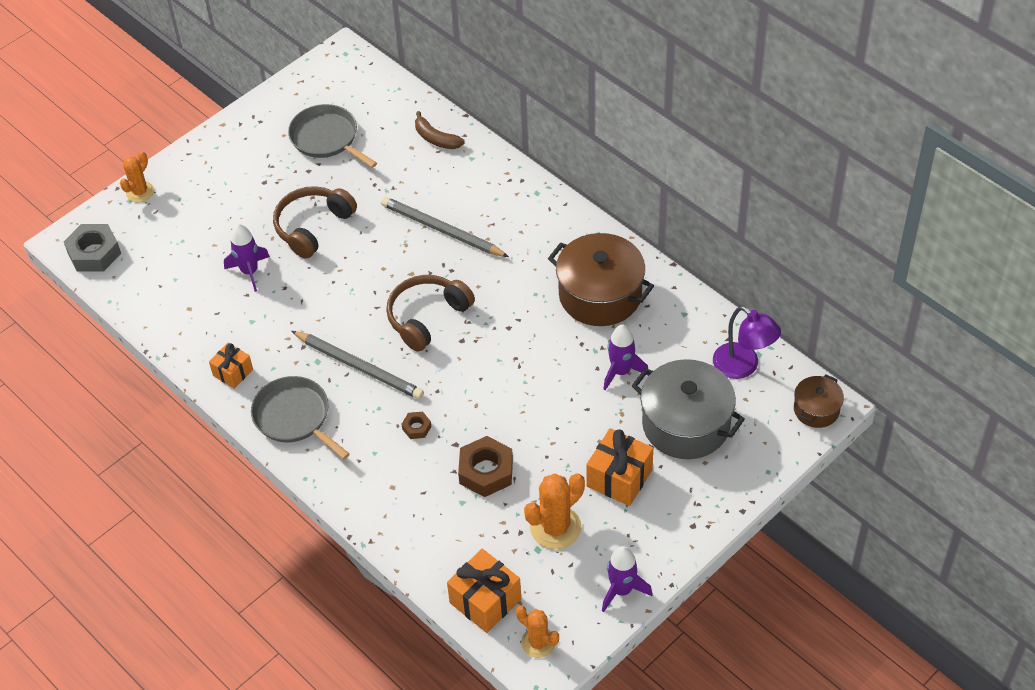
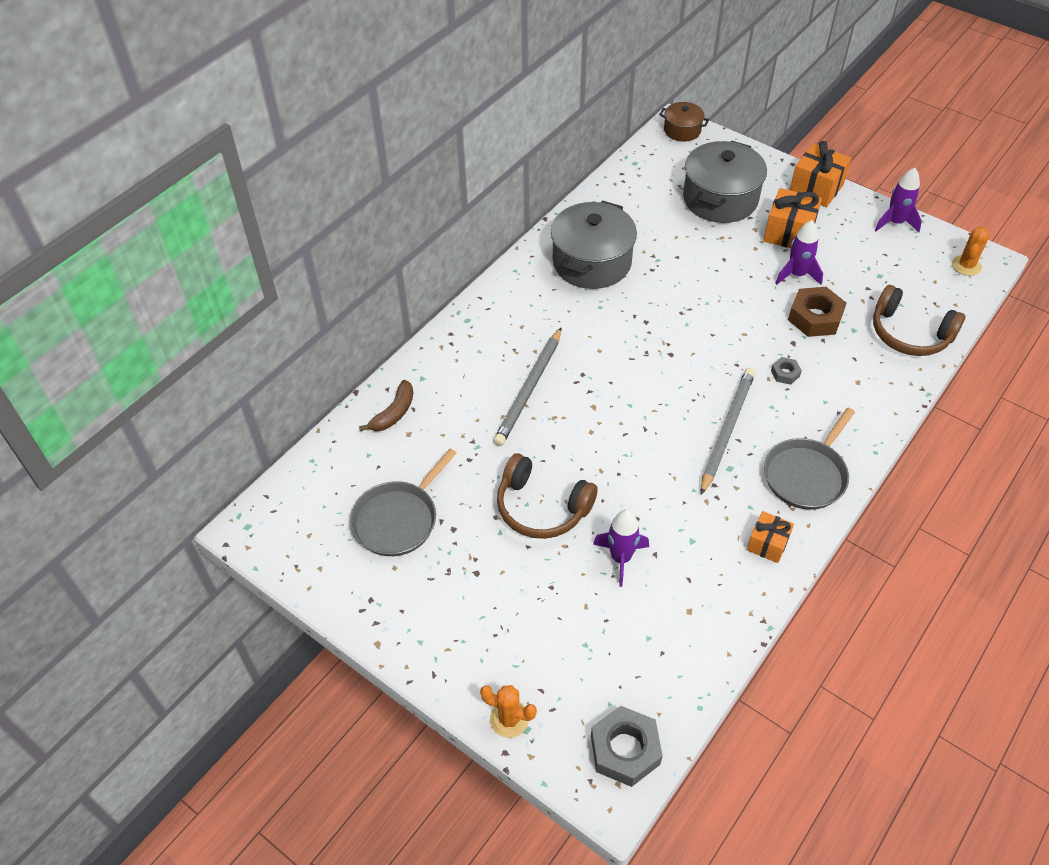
camera: 100 degrees left, 0 degrees up
brown headphones [386,275,475,352] -> brown headphones moved to [873,285,965,356]
brown nut [401,411,431,439] -> grey nut [771,357,802,385]
orange gift [447,549,521,633] -> orange gift moved to [790,141,851,207]
orange cactus [524,473,585,549] -> none
brown pot [548,233,654,326] -> grey pot [551,200,637,289]
purple rocket [603,325,649,390] -> purple rocket moved to [775,220,823,285]
purple lamp [713,306,781,379] -> none

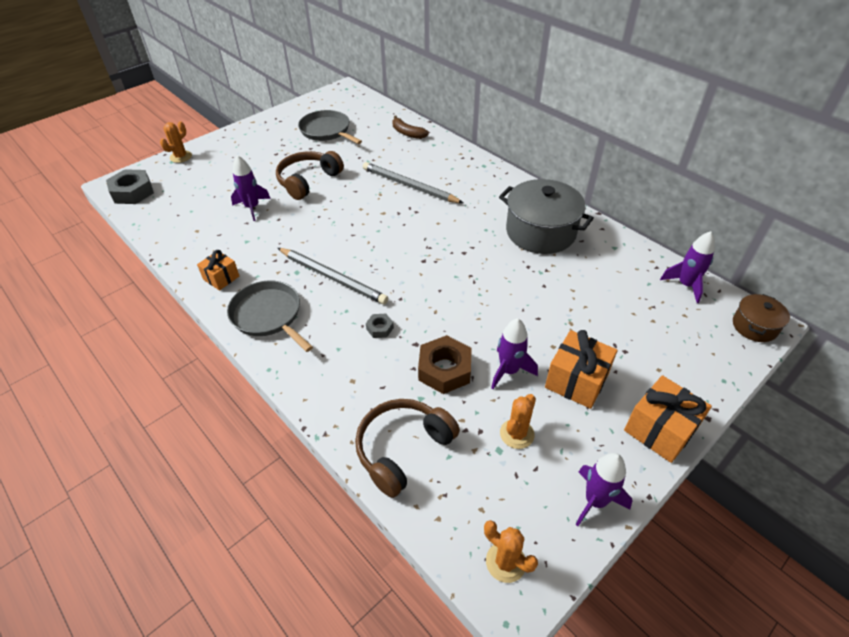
camera: 100 degrees right, 5 degrees down
grey pot [683,141,767,223] -> none
none -> orange cactus [500,394,536,449]
none -> purple rocket [660,231,715,303]

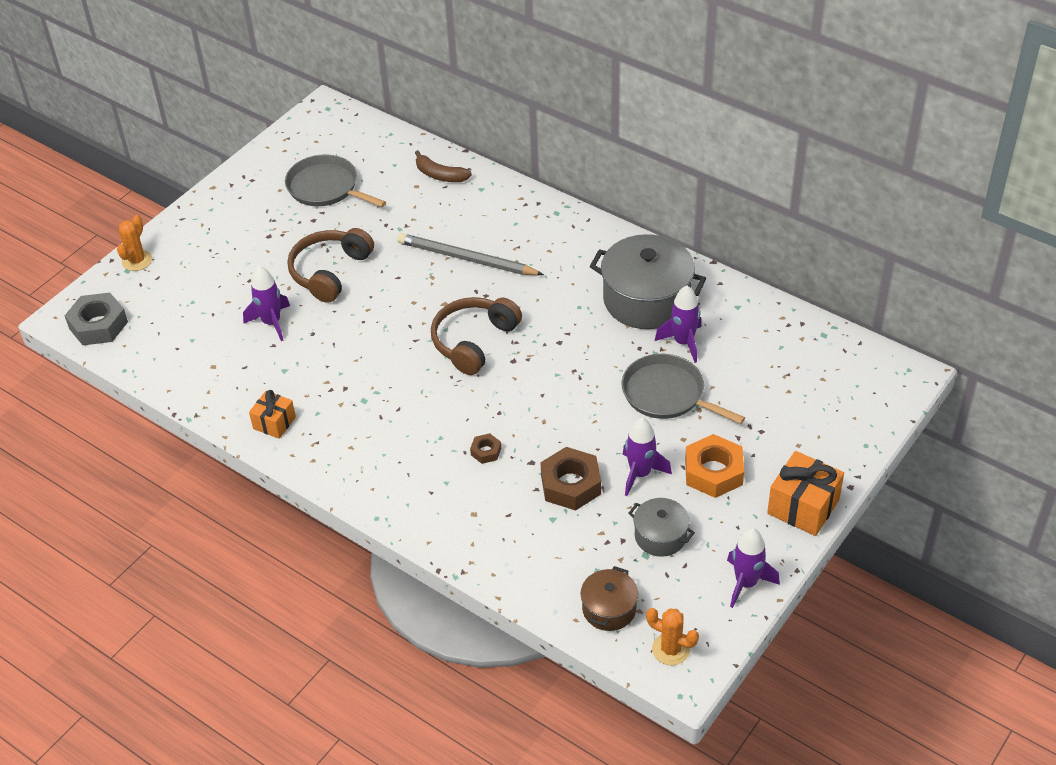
camera: 10 degrees left, 0 degrees up
grey pan [227,280,313,352] -> grey pan moved to [622,354,745,424]
grey pencil [278,248,388,304] -> none
brown headphones [355,399,460,498] -> brown headphones moved to [431,297,522,375]
grey nut [366,314,394,338] -> brown nut [470,433,501,464]
orange cactus [500,394,536,449] -> grey pot [629,498,695,557]
orange gift [545,330,618,409] -> orange nut [685,434,744,498]
purple rocket [660,231,715,303] -> purple rocket moved to [655,285,701,363]
brown pot [733,294,790,342] -> brown pot moved to [581,566,638,631]

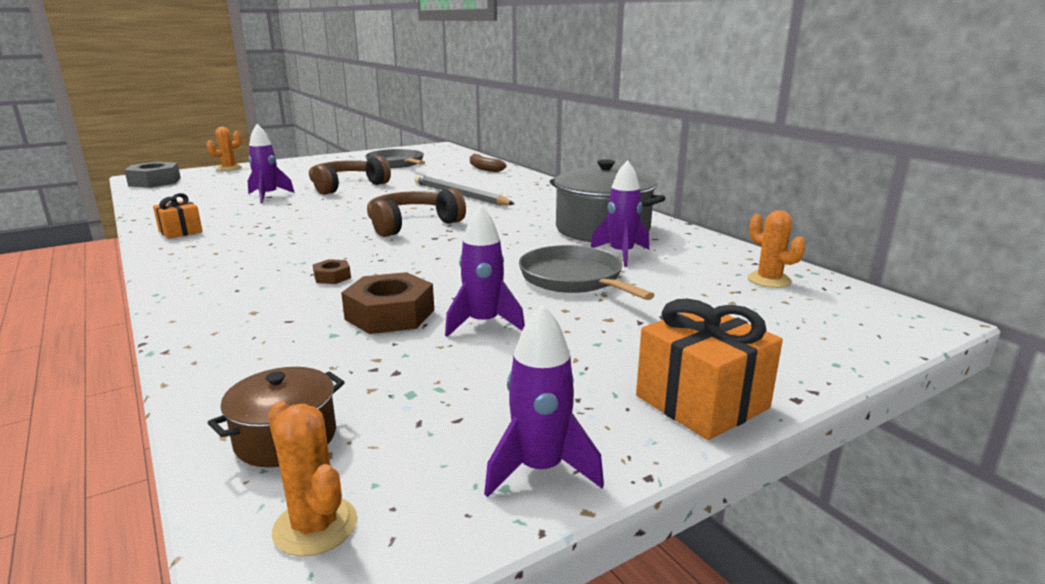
camera: 20 degrees right, 25 degrees down
grey pot [629,498,695,557] -> none
orange nut [685,434,744,498] -> none
none -> orange cactus [748,210,806,288]

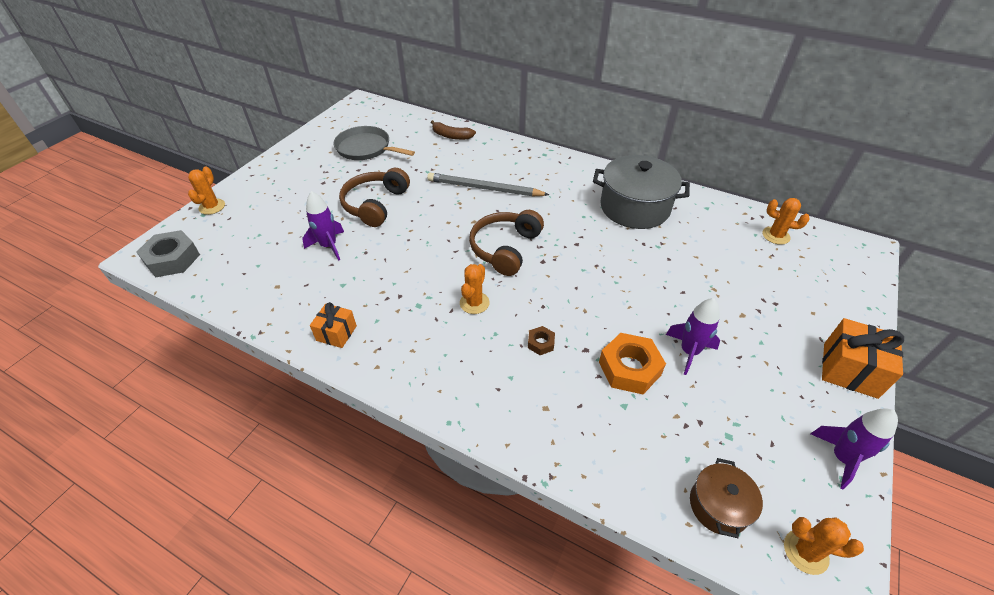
camera: 30 degrees left, 25 degrees up
brown nut [341,272,434,334] -> orange nut [599,333,666,394]
grey pan [519,245,655,300] -> none
purple rocket [591,160,649,267] -> none
none -> orange cactus [460,264,490,314]

